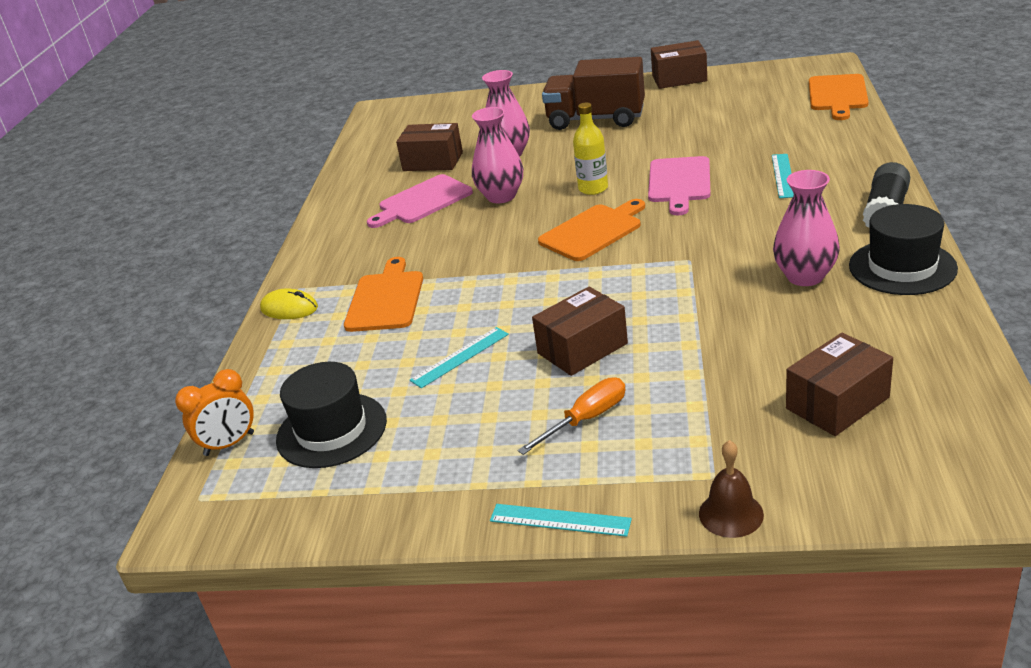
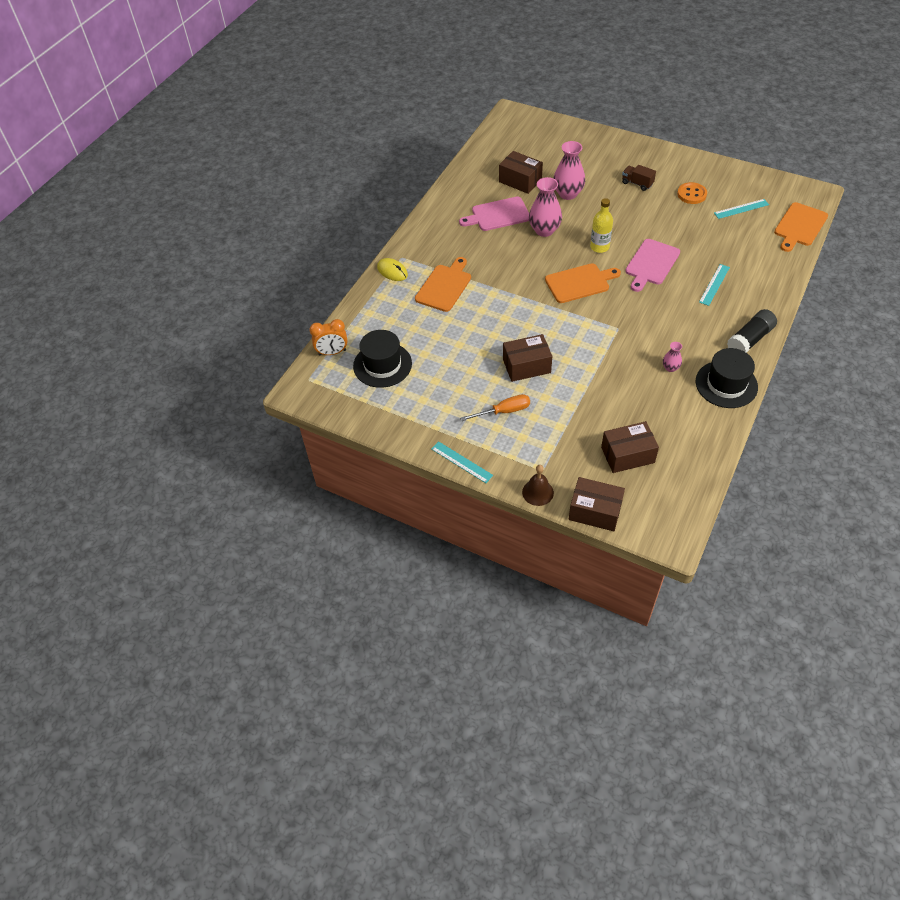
camera: 20 degrees right, 20 degrees up
turquoise ruler [410,327,509,388] -> turquoise ruler moved to [714,199,769,219]
brown truck [542,57,645,130] -> brown truck [622,165,656,191], size x0.46
brown box [651,40,707,89] -> brown box moved to [569,477,625,531]
pink vase [773,170,840,286] -> pink vase [663,342,682,372], size x0.51
none -> orange button [677,182,707,204]

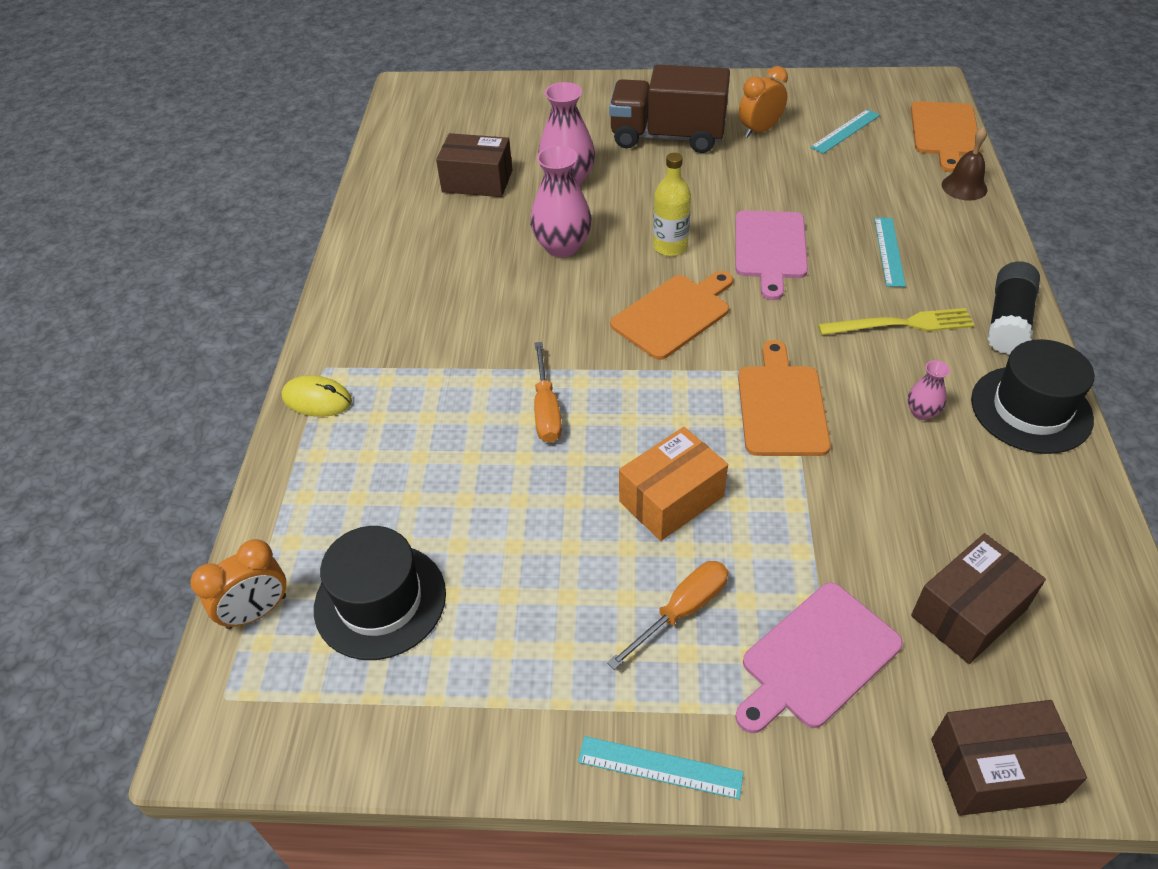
camera: 25 degrees left, 5 degrees down
orange cutting board [415,257,471,312] -> orange cutting board moved to [738,340,831,456]
pink cutting board [459,197,529,231] -> pink cutting board moved to [735,583,903,733]
brown box [503,334,552,382] -> orange box [619,427,728,541]
brown bell [522,465,554,506] -> brown bell moved to [942,127,988,201]
brown truck [622,165,656,191] -> brown truck [609,65,730,153], size x2.17
orange button [677,182,707,204] -> orange clock [739,66,788,138]
none -> orange screwdriver [534,342,562,443]
none -> yellow fork [818,308,975,335]

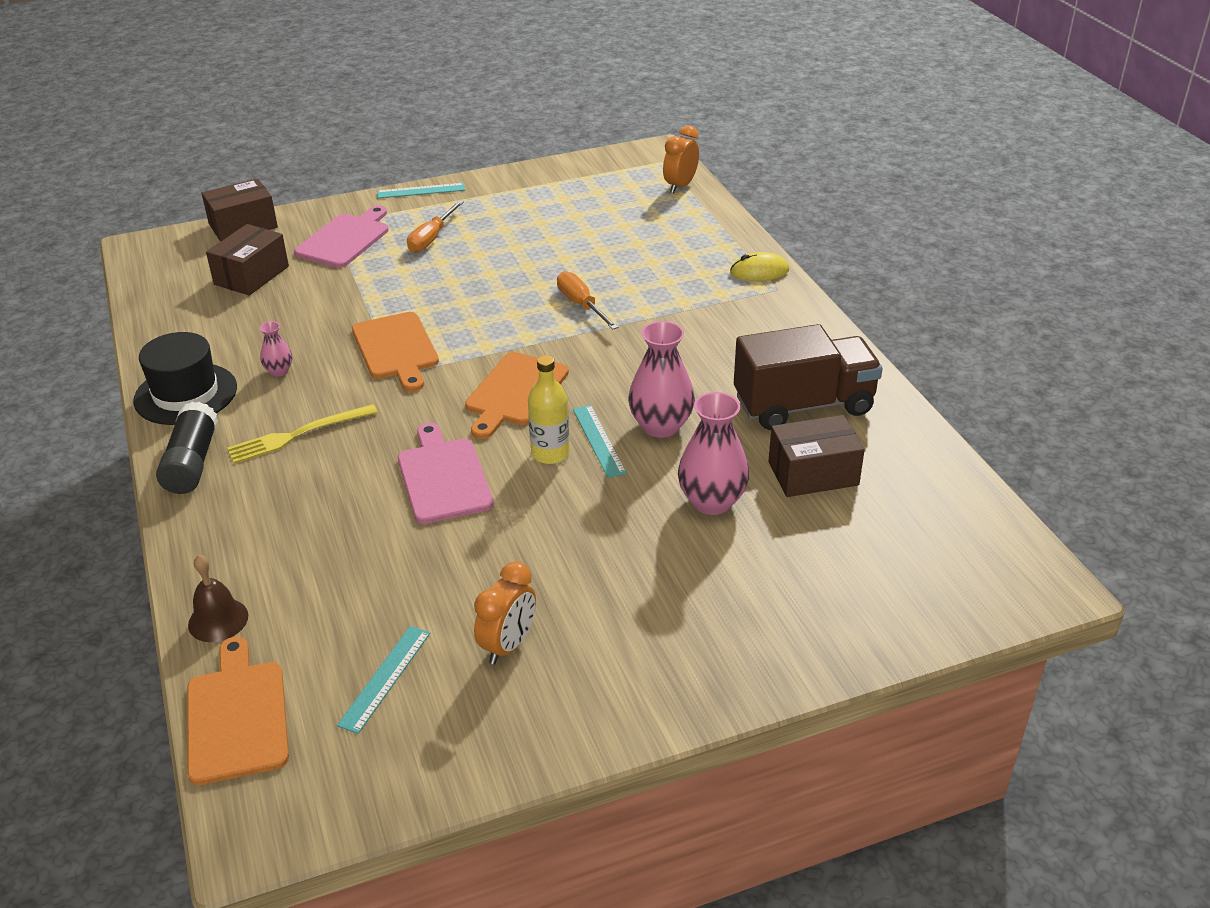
camera: 155 degrees right, 10 degrees down
black hat [314,526,446,660] -> none
brown truck [609,65,730,153] -> brown truck moved to [734,324,883,430]
orange box [619,427,728,541] -> none
turquoise ruler [874,217,906,287] -> turquoise ruler moved to [573,405,627,478]

